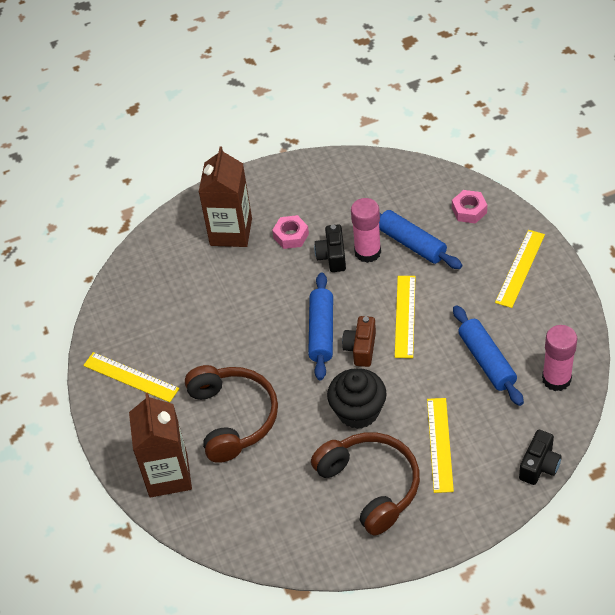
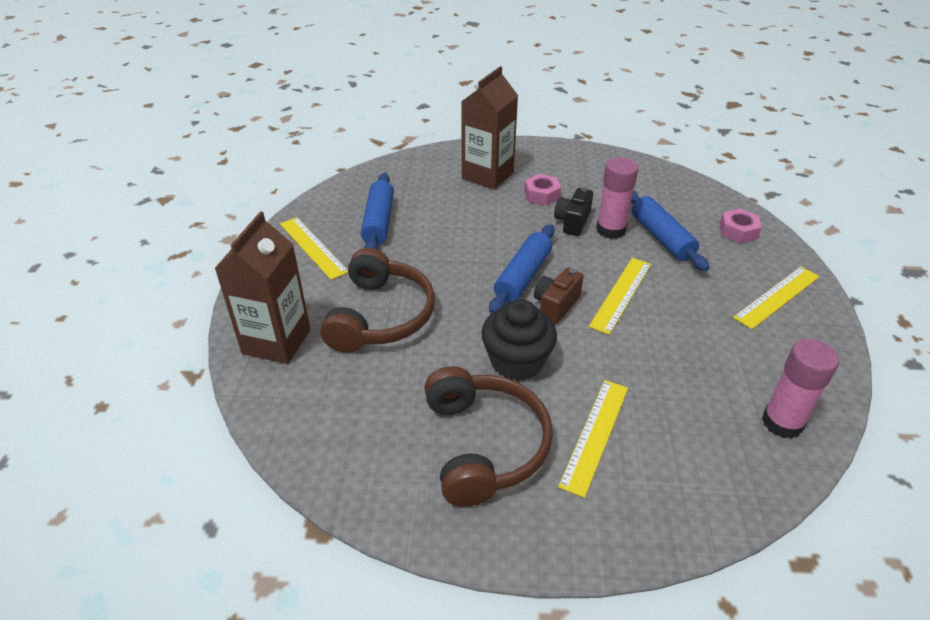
camera: 20 degrees right, 10 degrees down
blue rolling pin [453,305,524,406] -> blue rolling pin moved to [361,173,394,250]
black camera [519,430,562,485] -> none

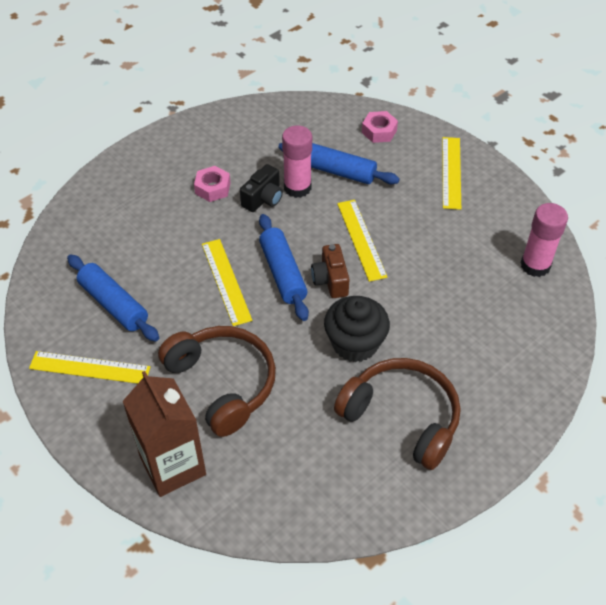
camera: 45 degrees left, 10 degrees up
brown carton [461,66,518,190] -> none
black camera [554,187,593,236] -> black camera turned 120 degrees counterclockwise [240,164,283,212]
yellow ruler [558,380,628,498] -> yellow ruler moved to [202,239,252,326]

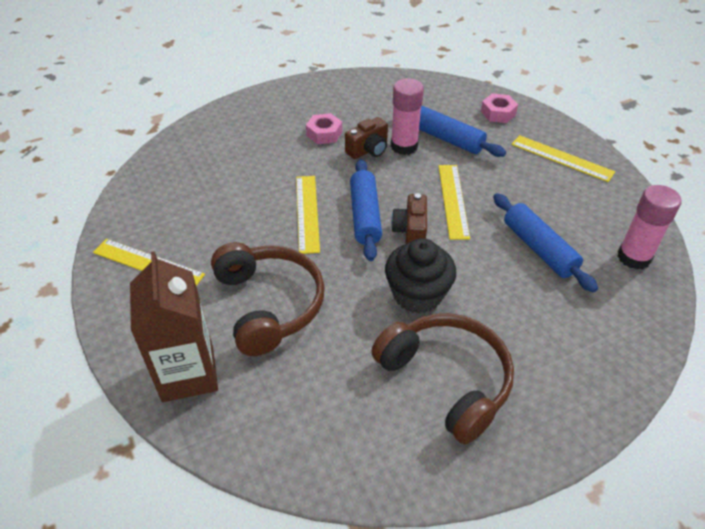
camera: 15 degrees right, 5 degrees down
blue rolling pin [67,254,159,342] -> blue rolling pin moved to [493,193,598,292]
black camera [240,164,283,212] -> brown camera [345,117,388,159]
yellow ruler [442,137,461,210] -> yellow ruler turned 75 degrees counterclockwise [512,135,615,182]

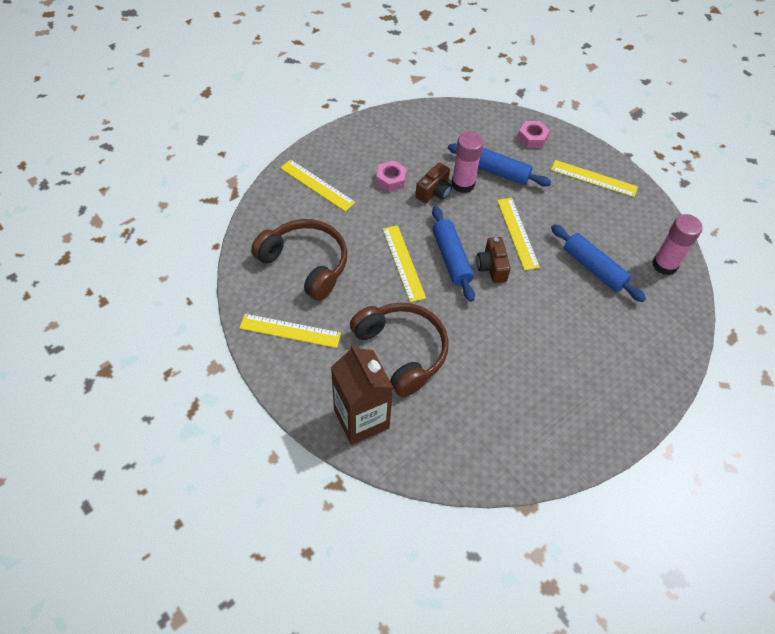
camera: 15 degrees left, 10 degrees up
brown headphones [371,313,514,444] -> brown headphones moved to [251,219,347,301]
black cupcake [385,238,456,314] -> none
none -> yellow ruler [280,159,356,212]

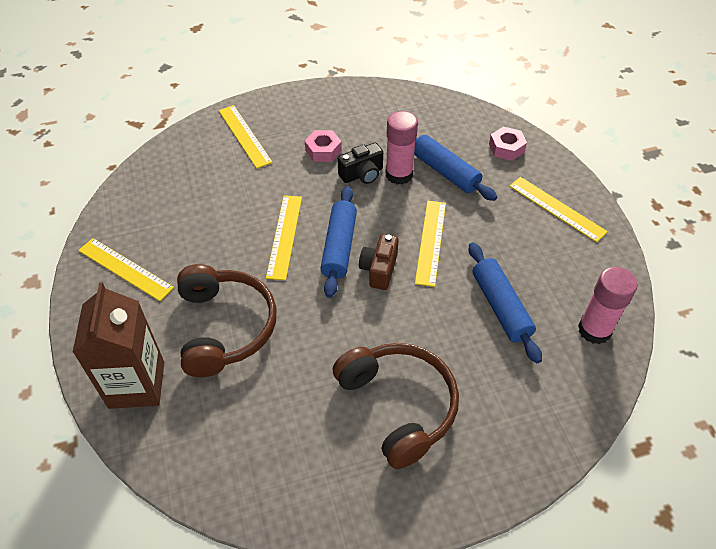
camera: 25 degrees right, 5 degrees down
brown headphones [251,219,347,301] -> brown headphones moved to [333,343,459,469]
brown camera [415,163,452,203] -> black camera [338,143,383,184]

